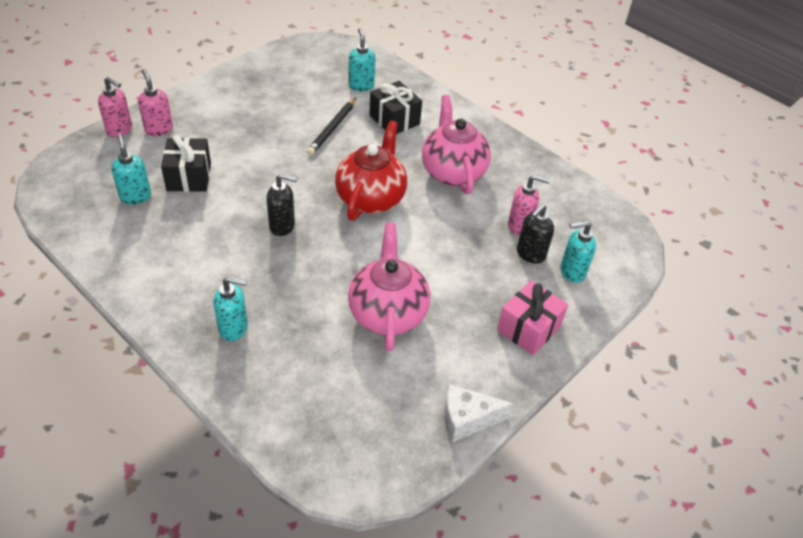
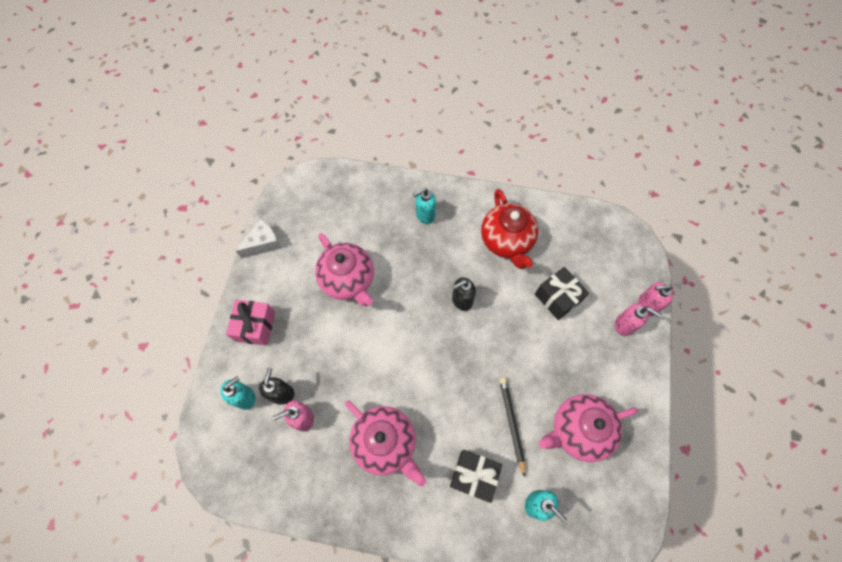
camera: 150 degrees right, 20 degrees up
turquoise soap dispenser [111,134,151,205] -> none
red teapot [335,120,407,221] -> red teapot moved to [481,189,538,269]
none -> pink teapot [539,394,638,462]

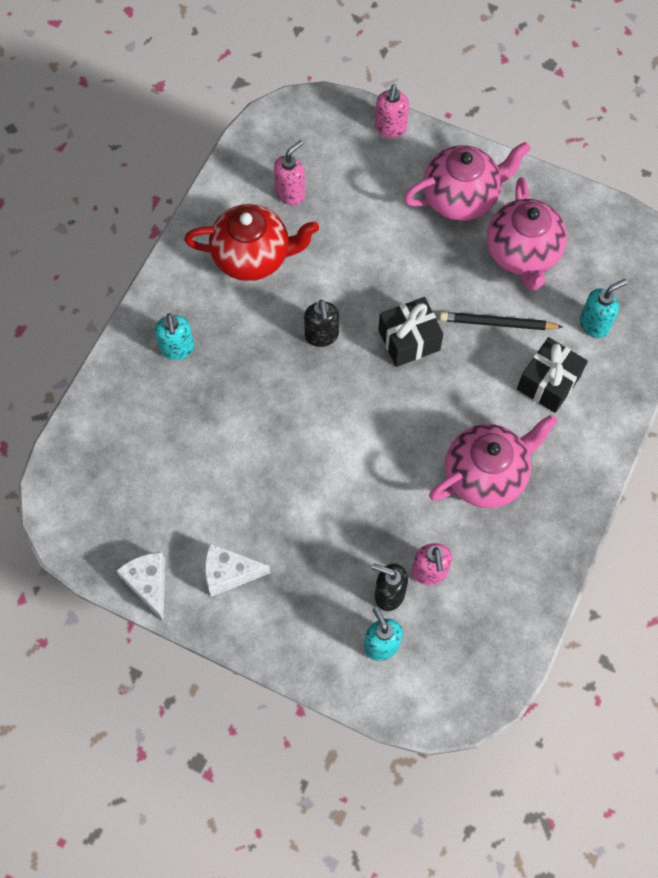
camera: 75 degrees left, 0 degrees up
pink gift [226,299,275,346] -> none
pink teapot [315,233,374,306] -> pink teapot moved to [404,142,531,221]
black gift [535,267,589,320] -> black gift moved to [378,297,443,367]
pink soap dispenser [615,303,662,336] -> pink soap dispenser moved to [274,140,305,205]
none -> white cheese [205,543,270,597]

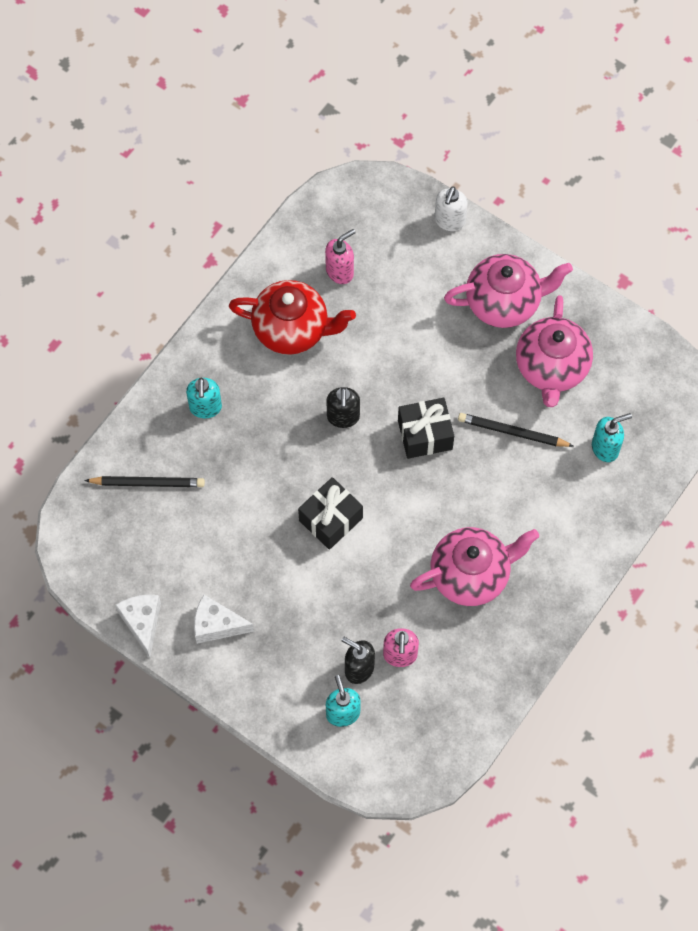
camera: 10 degrees right, 0 degrees up
pink soap dispenser [375,84,409,138] -> white soap dispenser [435,186,468,231]
black gift [517,337,588,413] -> black gift moved to [298,477,363,550]
none -> black pencil [84,476,205,487]

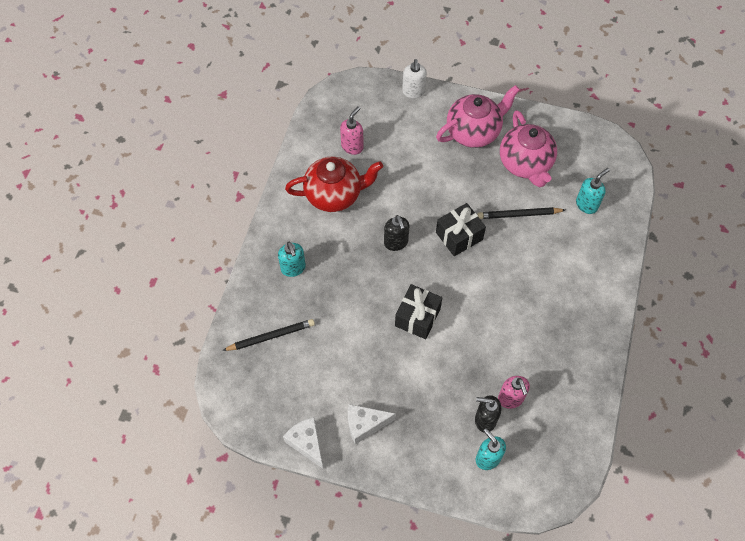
camera: 20 degrees left, 5 degrees down
pink teapot [410,527,539,606] -> none

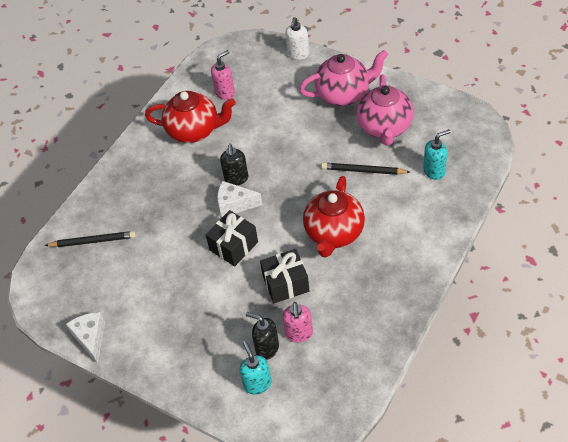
camera: 20 degrees right, 10 degrees down
turquoise soap dispenser [278,242,306,277] -> none
white cheese [348,404,396,444] -> white cheese moved to [217,181,263,217]
black gift [436,203,486,256] -> black gift moved to [260,249,309,303]
none -> red teapot [303,176,365,258]

